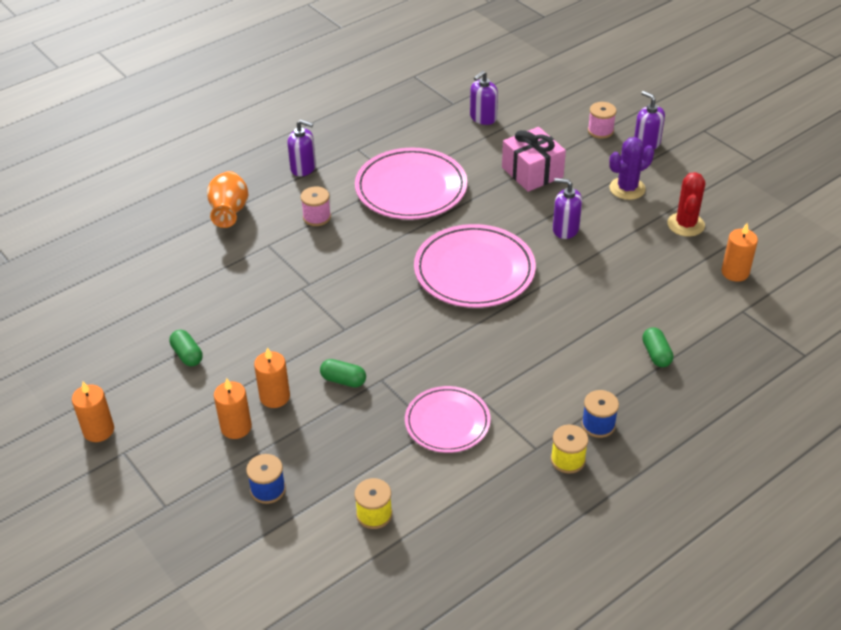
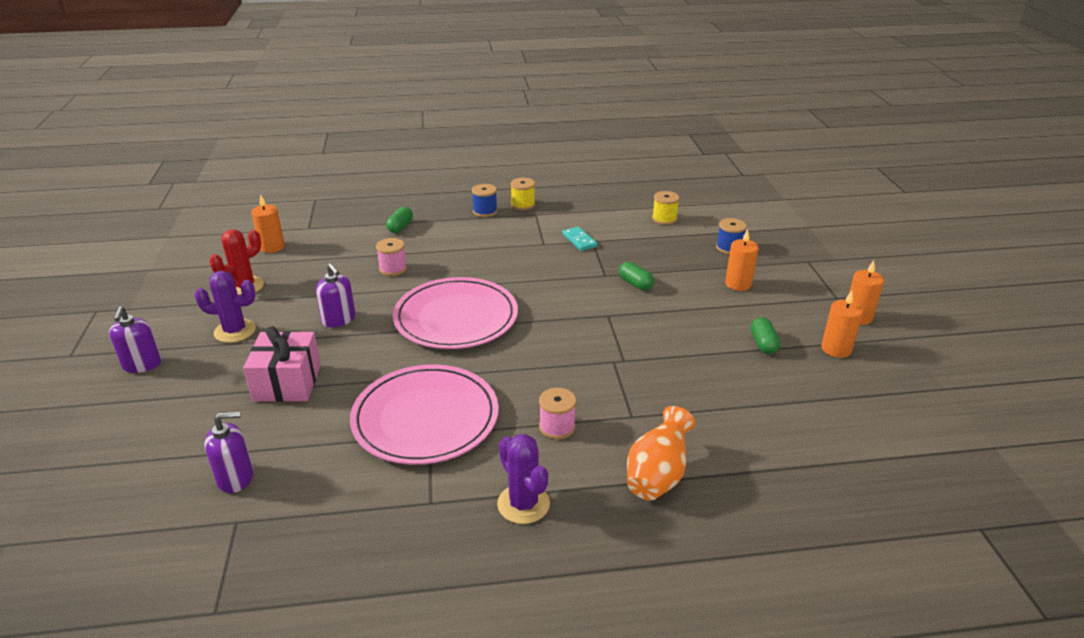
camera: 150 degrees left, 10 degrees down
orange candle [254,347,290,408] -> orange candle moved to [821,291,863,358]
purple soap dispenser [287,120,316,177] -> purple cactus [497,434,550,524]
pink plate [405,386,491,453] -> turquoise domino [562,227,598,251]
pink spool [588,102,616,139] -> pink spool moved to [376,238,407,276]

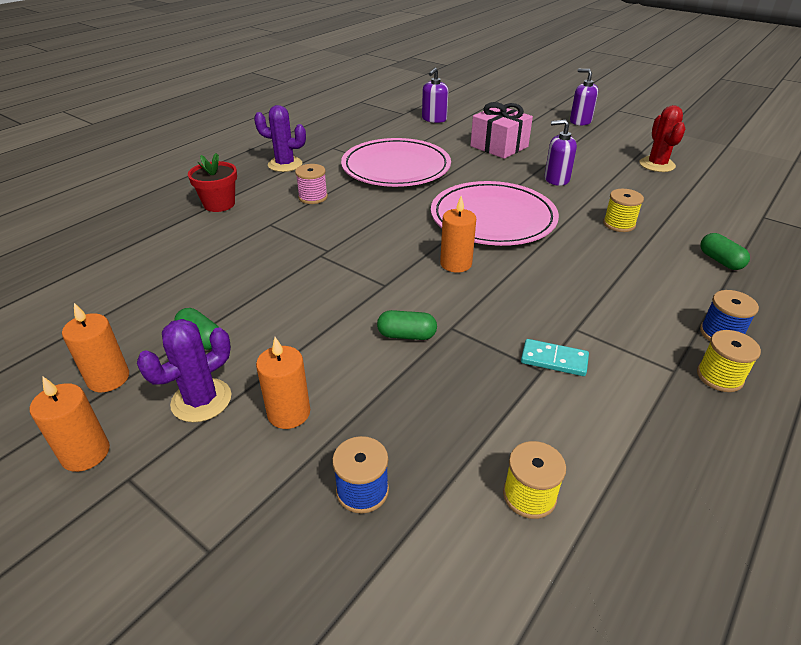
camera: 135 degrees right, 5 degrees up
purple cactus [194,271,256,343] -> purple cactus moved to [137,319,231,422]
orange candle [251,194,285,253] -> orange candle moved to [440,196,476,273]
pink spool [376,238,407,276] -> yellow spool [603,189,644,232]
orange vase [627,406,696,500] -> red flower pot [188,153,237,212]

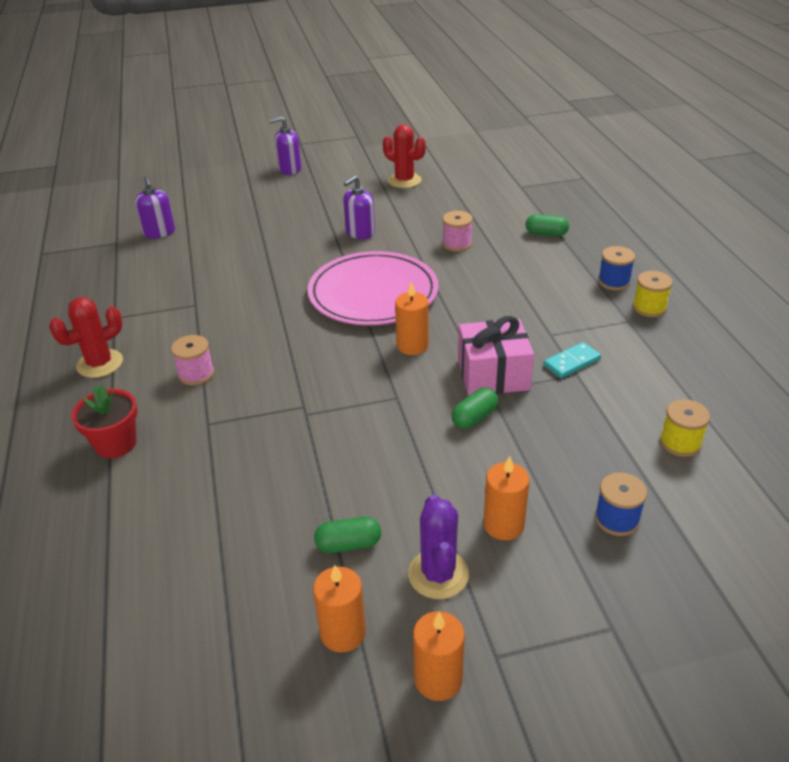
camera: 50 degrees left, 0 degrees up
purple cactus [254,105,306,172] -> red cactus [49,297,123,378]
pink plate [341,138,451,187] -> none
pink gift [470,102,533,159] -> pink gift moved to [458,316,534,396]
yellow spool [603,189,644,232] -> pink spool [442,211,473,252]

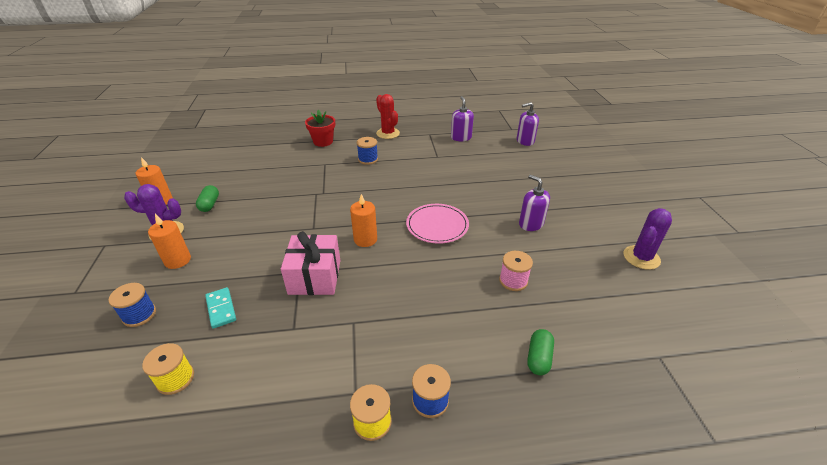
camera: 95 degrees right, 0 degrees up
pink spool [171,335,214,385] -> blue spool [356,137,378,165]
purple soap dispenser [270,116,301,175] -> purple soap dispenser moved to [451,96,474,141]
pink plate [307,251,439,325] -> pink plate [406,204,469,244], size x0.62
red cactus [383,125,426,188] -> purple cactus [624,208,672,270]
orange candle [413,611,465,701] -> none
green capsule [451,387,498,429] -> none
turquoise domino [544,342,601,378] -> turquoise domino moved to [205,287,236,329]

